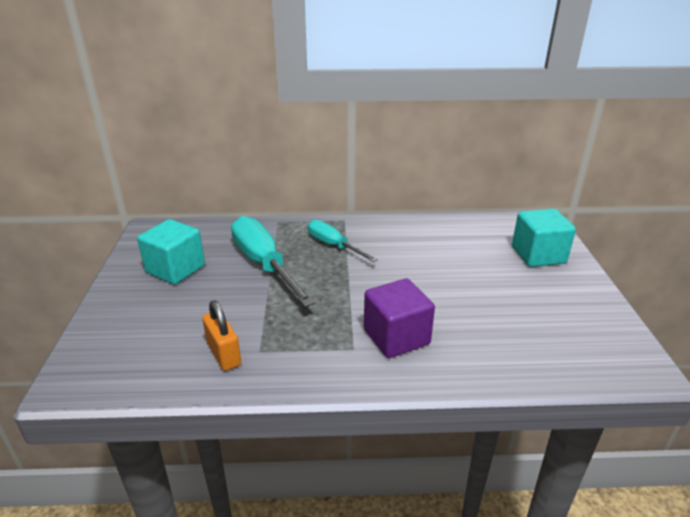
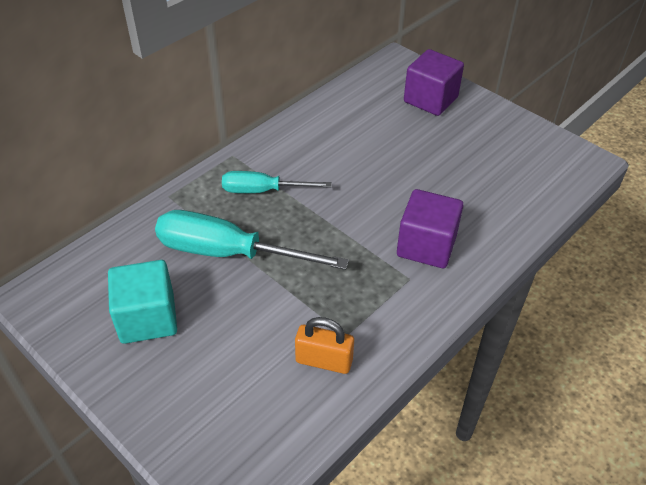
camera: 45 degrees left, 15 degrees up
turquoise cube [512,209,576,267] -> purple cube [404,49,464,116]

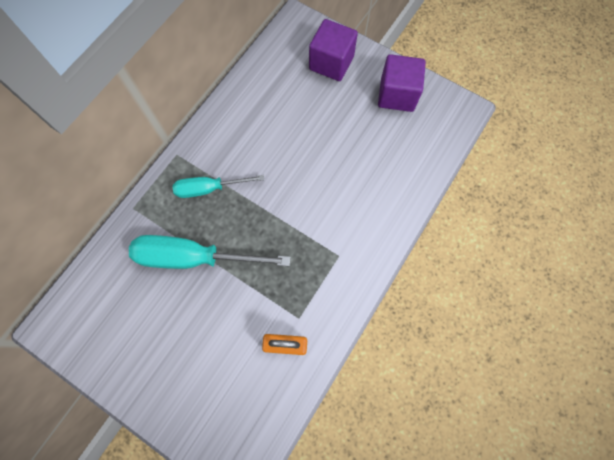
camera: 10 degrees left, 25 degrees up
turquoise cube [108,260,177,344] -> none
purple cube [397,189,464,268] -> purple cube moved to [378,54,426,112]

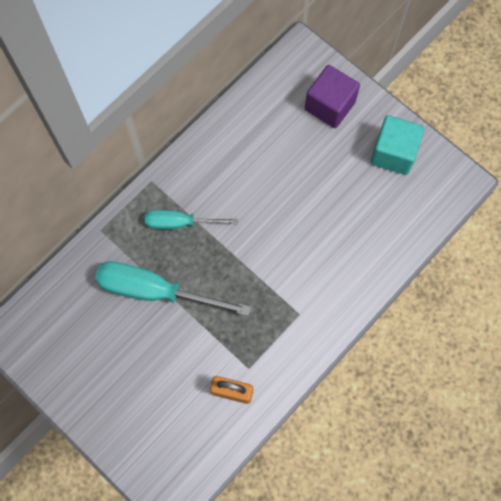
camera: 10 degrees right, 0 degrees up
purple cube [378,54,426,112] -> turquoise cube [370,115,424,175]

